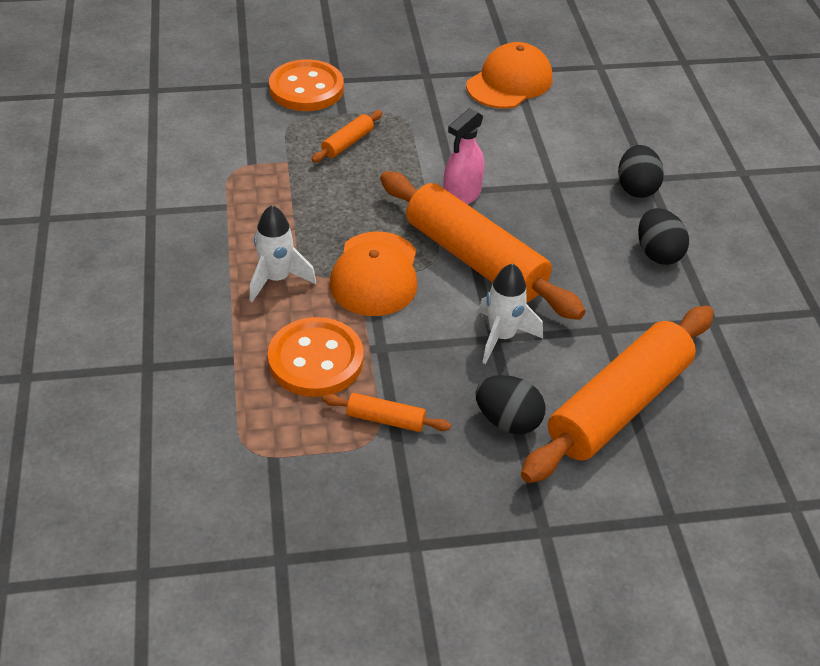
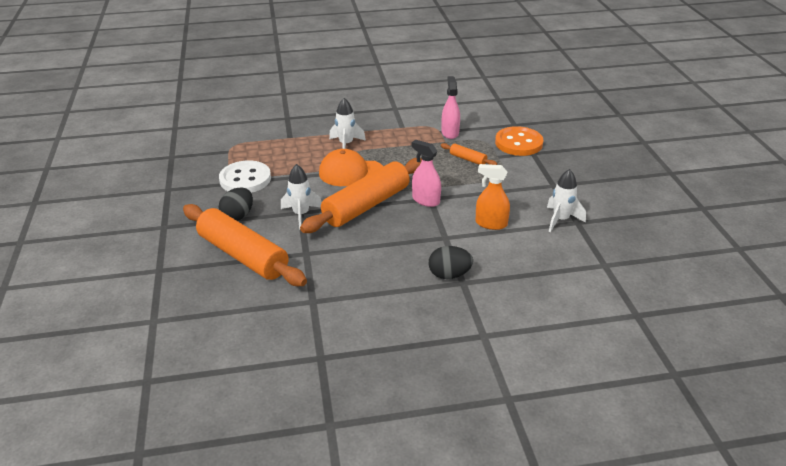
camera: 90 degrees right, 10 degrees down
orange button [268,317,363,397] -> none
orange rolling pin [322,393,451,432] -> white button [219,160,271,193]
orange cap [466,42,552,109] -> white rocket [547,169,586,232]
black egg [638,208,689,265] -> none
none -> pink spray bottle [441,76,460,139]
none -> orange spray bottle [475,164,510,230]

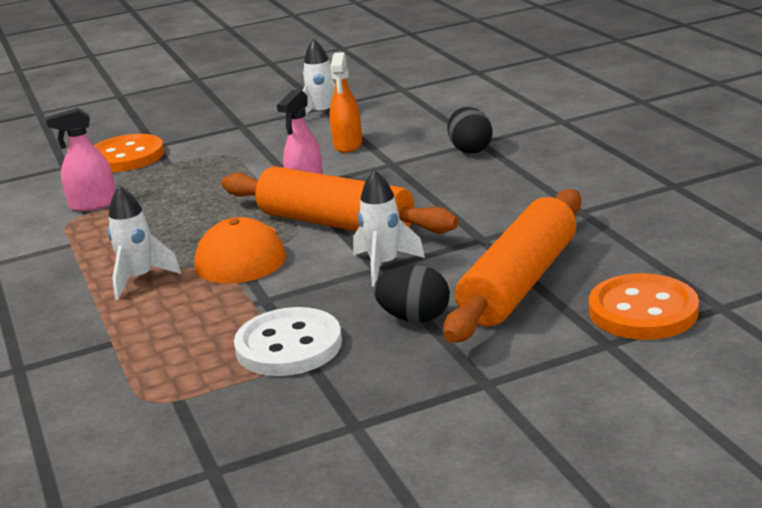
camera: 100 degrees left, 10 degrees down
orange rolling pin [441,143,497,165] -> none
none -> orange button [589,273,699,340]

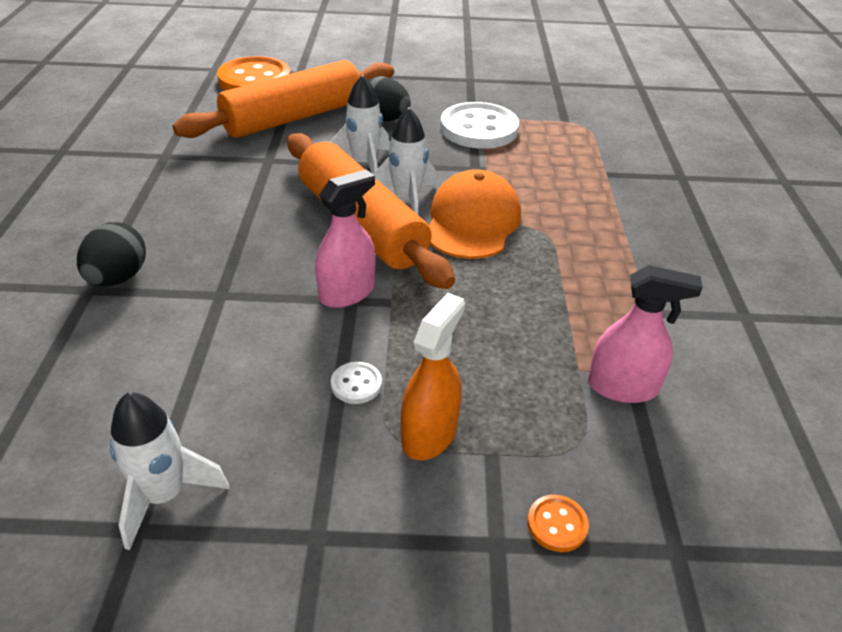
camera: 160 degrees left, 15 degrees up
orange button [94,134,164,172] -> orange button [527,495,589,552], size x0.42
white rocket [108,185,181,300] -> white rocket moved to [373,108,436,215]
orange spray bottle [329,52,362,153] -> orange spray bottle moved to [401,293,465,460]
none -> white button [331,362,382,404]

